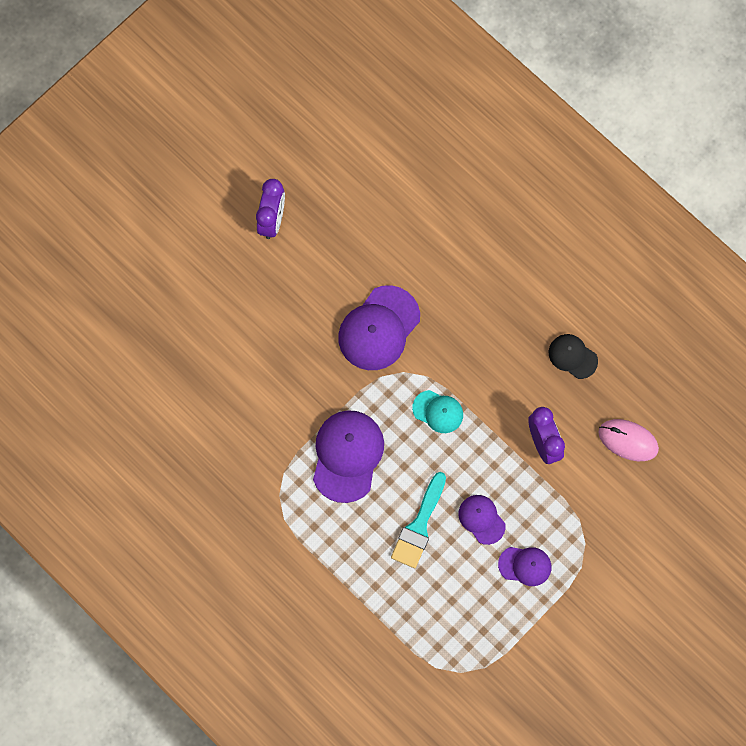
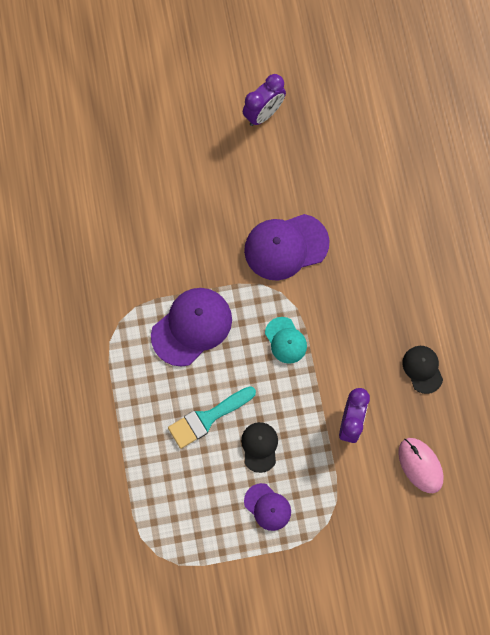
camera: 35 degrees right, 0 degrees up
purple cap [458,495,506,545] -> black cap [241,422,278,473]

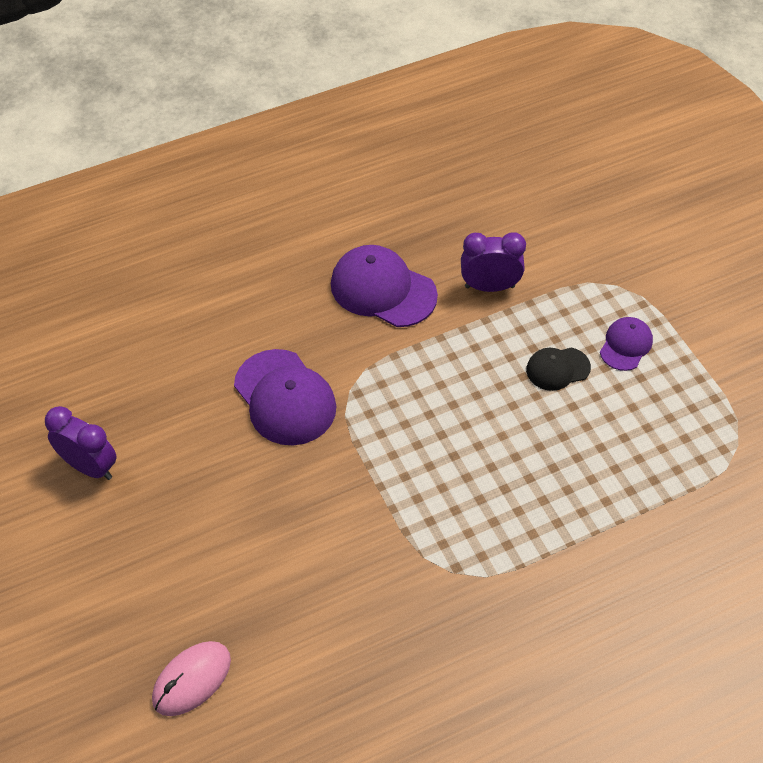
camera: 105 degrees left, 20 degrees down
purple cap [151,288,232,367] -> purple cap moved to [331,245,438,327]
turquoise brush [168,386,256,449] -> none
turquoise cap [265,317,307,364] -> none
pink mouse [398,438,444,493] -> pink mouse moved to [152,641,231,716]
black cap [402,346,443,394] -> none

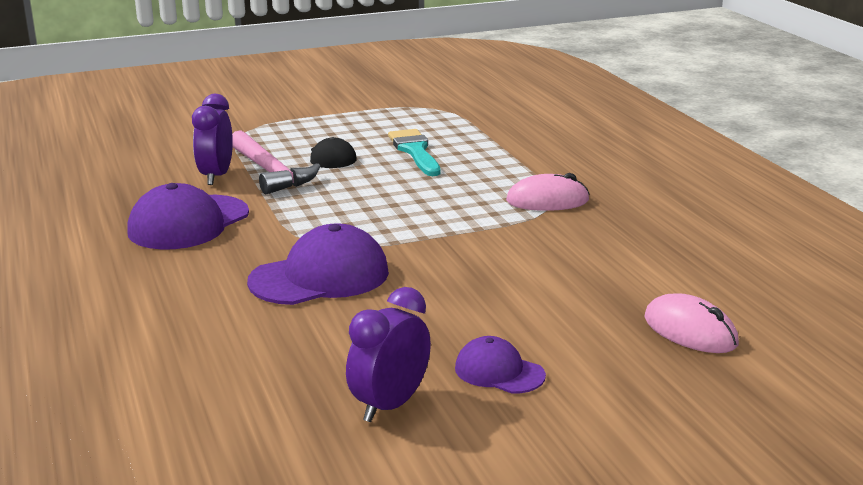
camera: 85 degrees left, 30 degrees down
purple cap [600,317,653,371] -> purple cap moved to [455,336,546,394]
none -> pink hammer [232,130,320,194]
none -> turquoise brush [388,129,440,176]
none -> pink mouse [506,173,589,211]

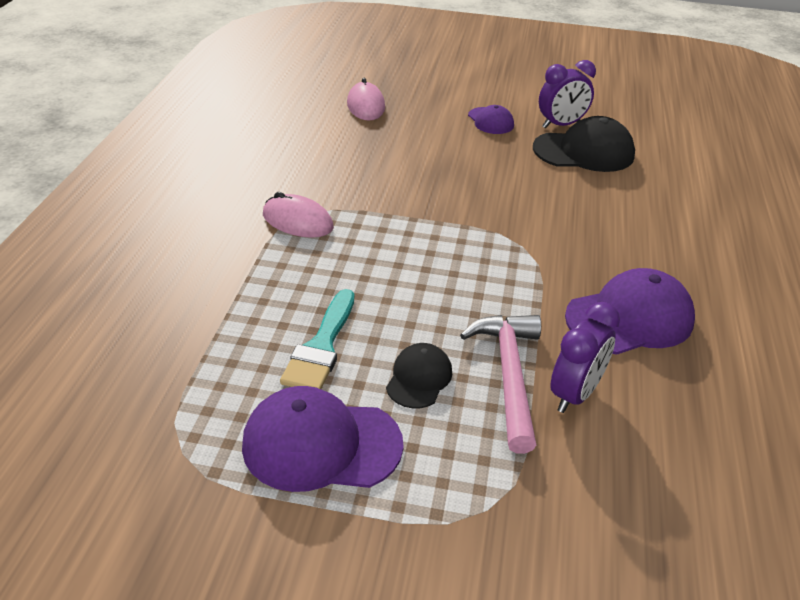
camera: 150 degrees left, 15 degrees up
purple cap [247,223,389,305] -> purple cap moved to [242,386,404,492]
none -> black cap [533,116,635,172]

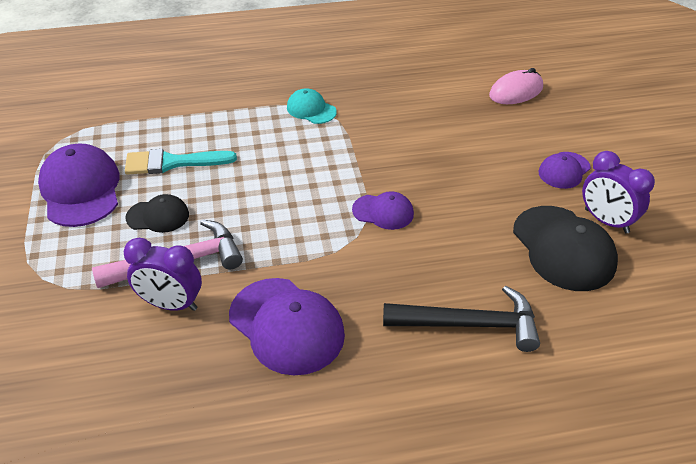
camera: 70 degrees right, 5 degrees up
pink mouse [263,192,334,238] -> turquoise cap [287,88,337,124]
none -> purple cap [352,191,414,230]
none -> black hammer [383,286,540,352]

